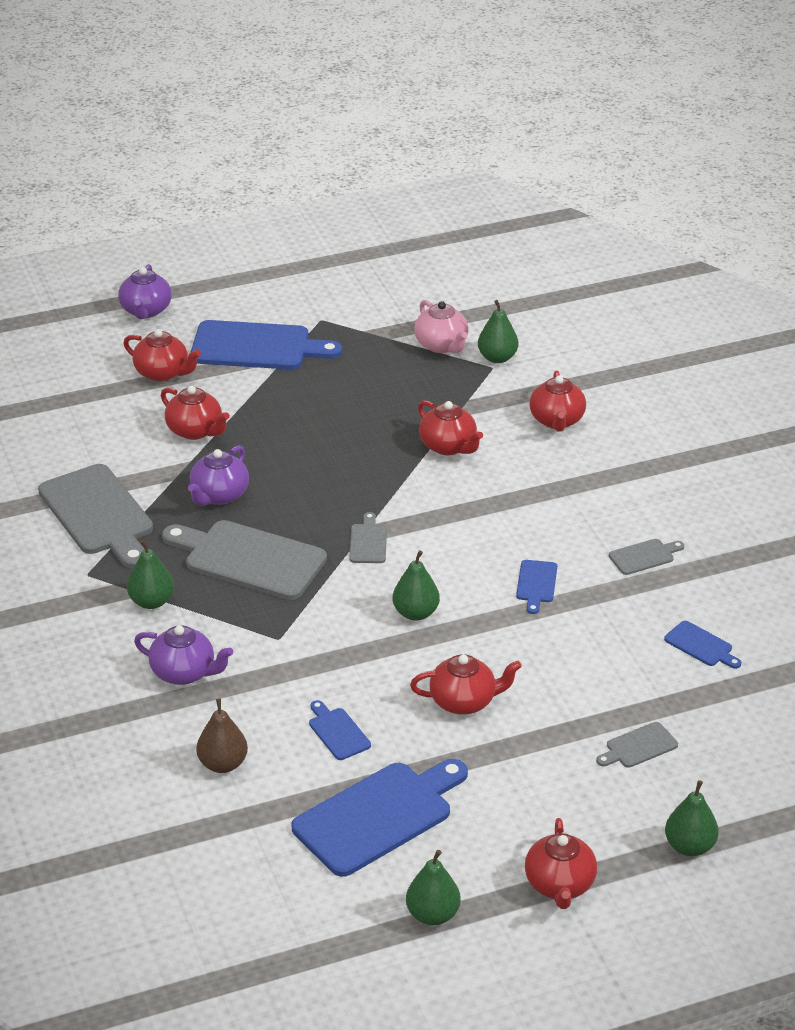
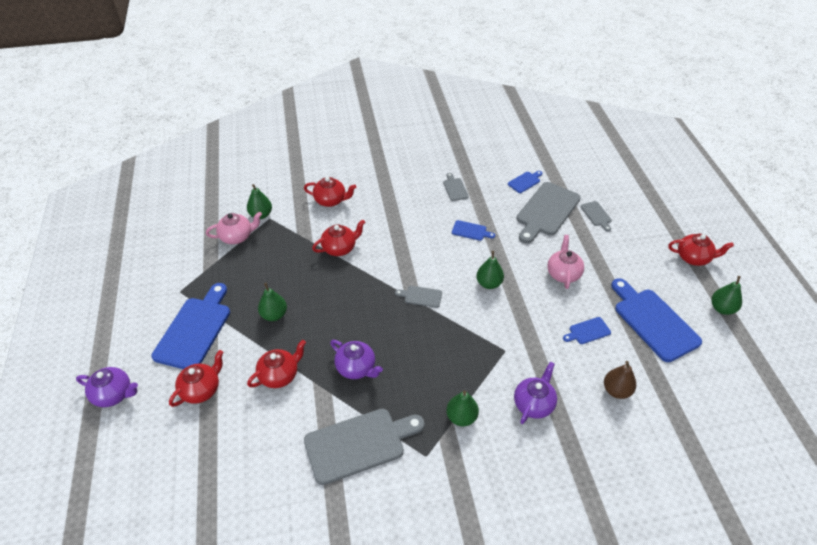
camera: 80 degrees left, 10 degrees up
grey cutting board [162,520,327,600] -> grey cutting board moved to [517,182,581,244]
red teapot [410,654,522,715] -> pink teapot [547,235,584,289]
green pear [665,780,719,856] -> green pear moved to [258,283,287,321]

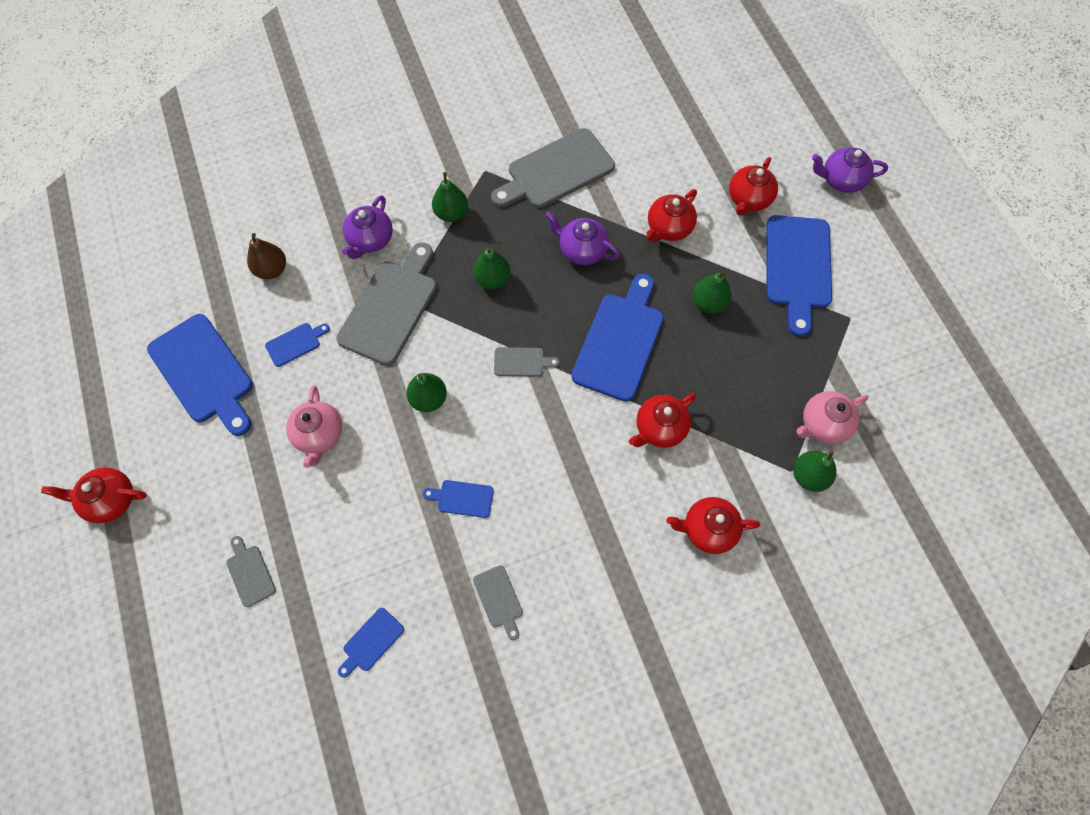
camera: 170 degrees right, 20 degrees up
grey cutting board [517,182,581,244] -> grey cutting board moved to [336,242,437,365]
green pear [711,276,742,315] -> green pear moved to [473,247,511,289]
none -> blue cutting board [571,273,664,402]

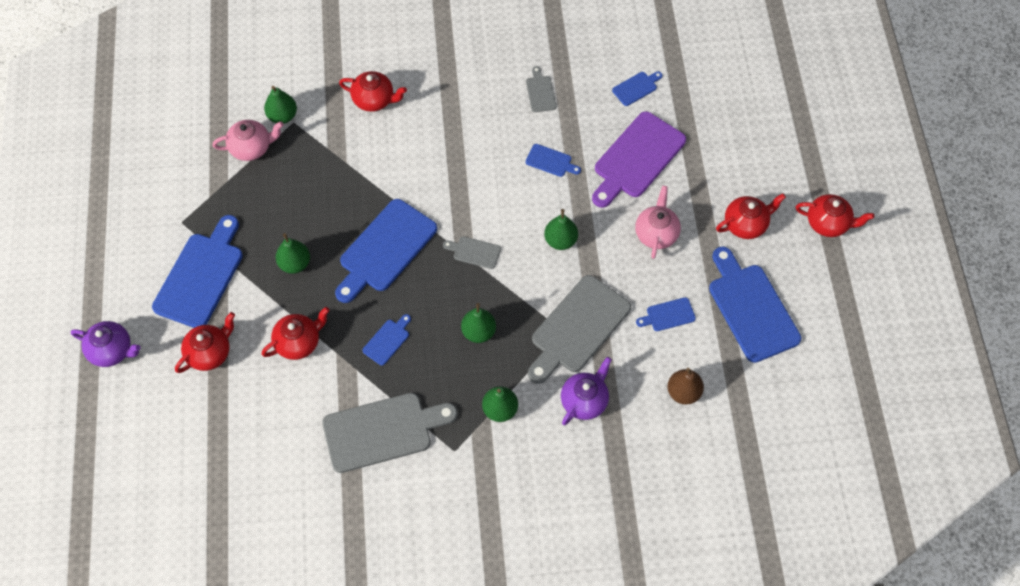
camera: 165 degrees left, 5 degrees down
grey cutting board [226,536,276,607] -> none
purple teapot [546,211,620,265] -> blue cutting board [362,314,411,365]
red teapot [629,393,696,448] -> red teapot moved to [716,193,786,239]
none -> purple cutting board [592,111,686,208]

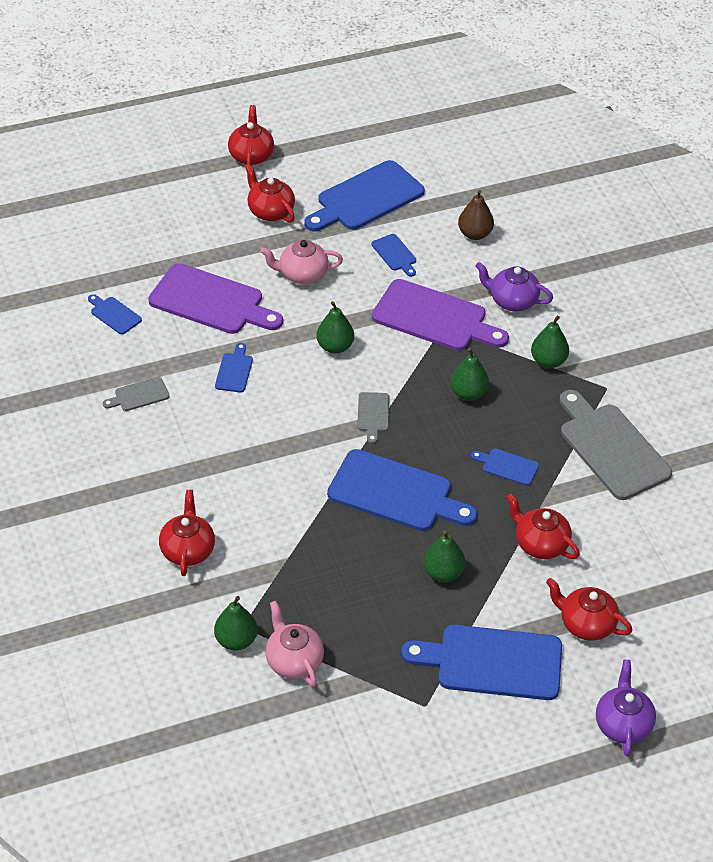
camera: 105 degrees left, 15 degrees down
grey cutting board [528,275,631,384] -> purple cutting board [372,279,509,351]

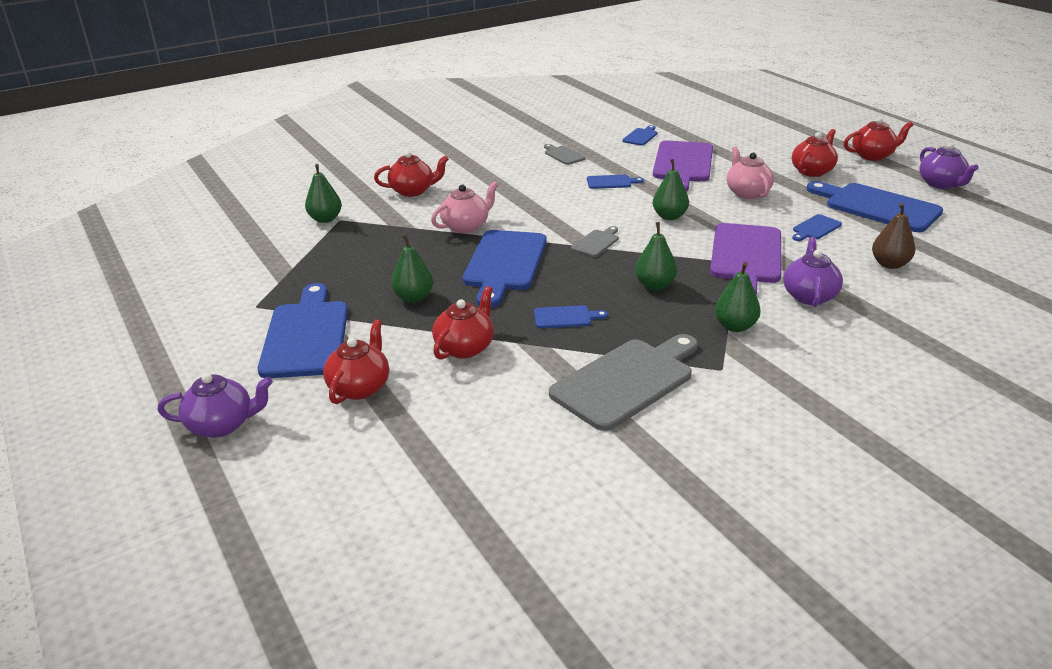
camera: 80 degrees right, 15 degrees down
pink teapot [265,601,324,687] -> pink teapot moved to [431,181,498,233]
grey cutting board [357,392,389,444] -> grey cutting board turned 135 degrees clockwise [571,226,619,257]
blue cutting board [471,449,539,486] -> blue cutting board turned 75 degrees clockwise [534,305,608,329]
none -> purple teapot [919,143,979,189]

